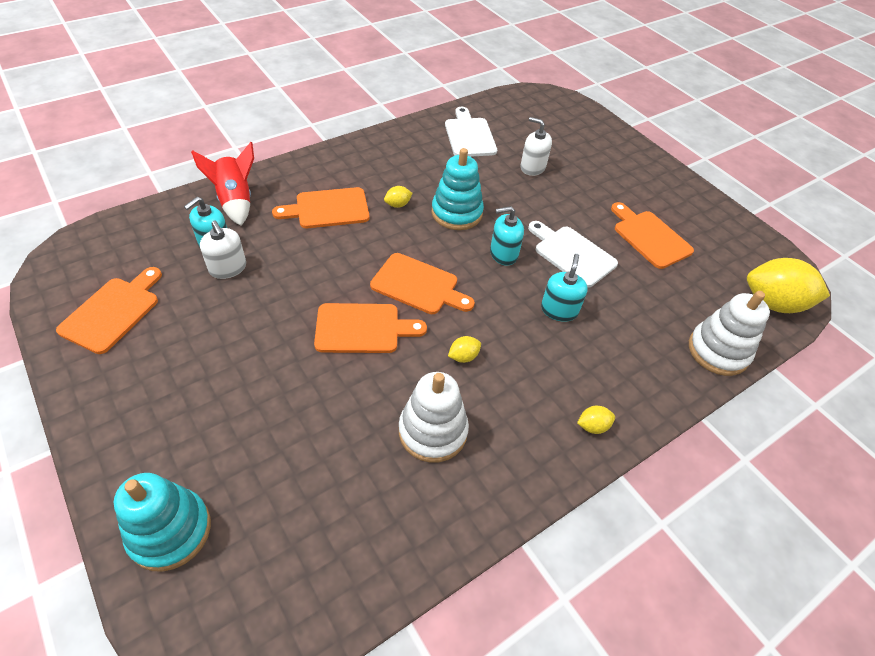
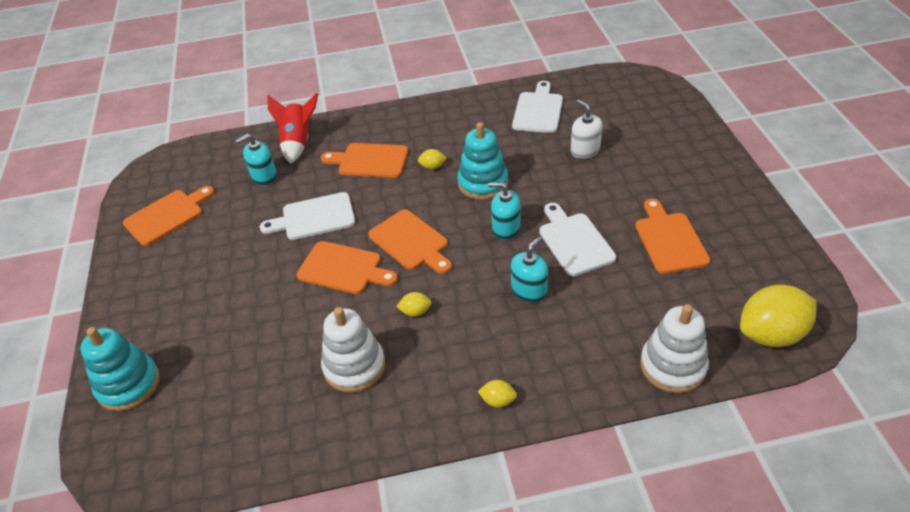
camera: 30 degrees right, 5 degrees down
white soap dispenser [200,221,246,279] -> none
yellow lemon [747,258,830,313] -> yellow lemon turned 60 degrees counterclockwise [740,285,817,347]
none -> white cutting board [260,192,355,240]

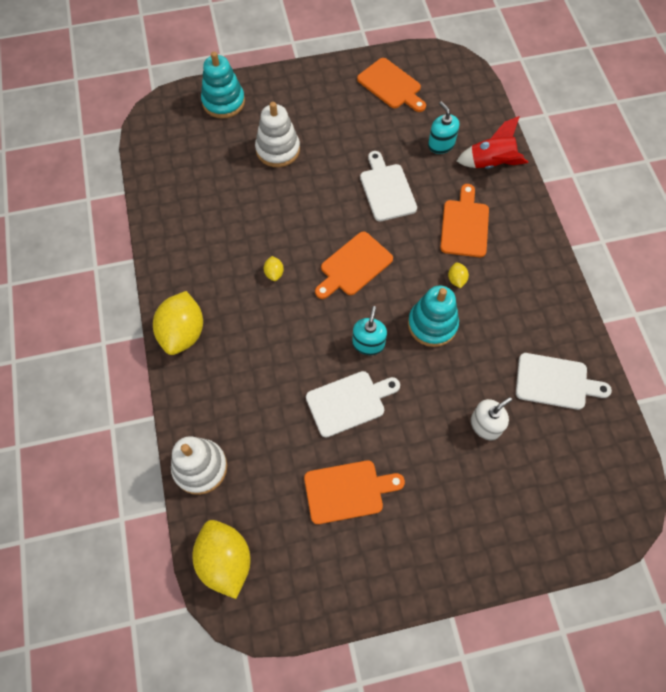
camera: 85 degrees right, 20 degrees up
orange cutting board [296,241,398,294] -> none
white stacking toy [321,307,385,393] -> white stacking toy moved to [255,102,300,167]
yellow lemon [478,380,517,407] -> yellow lemon [153,291,203,355], size x2.31
turquoise soap dispenser [511,236,548,303] -> none

